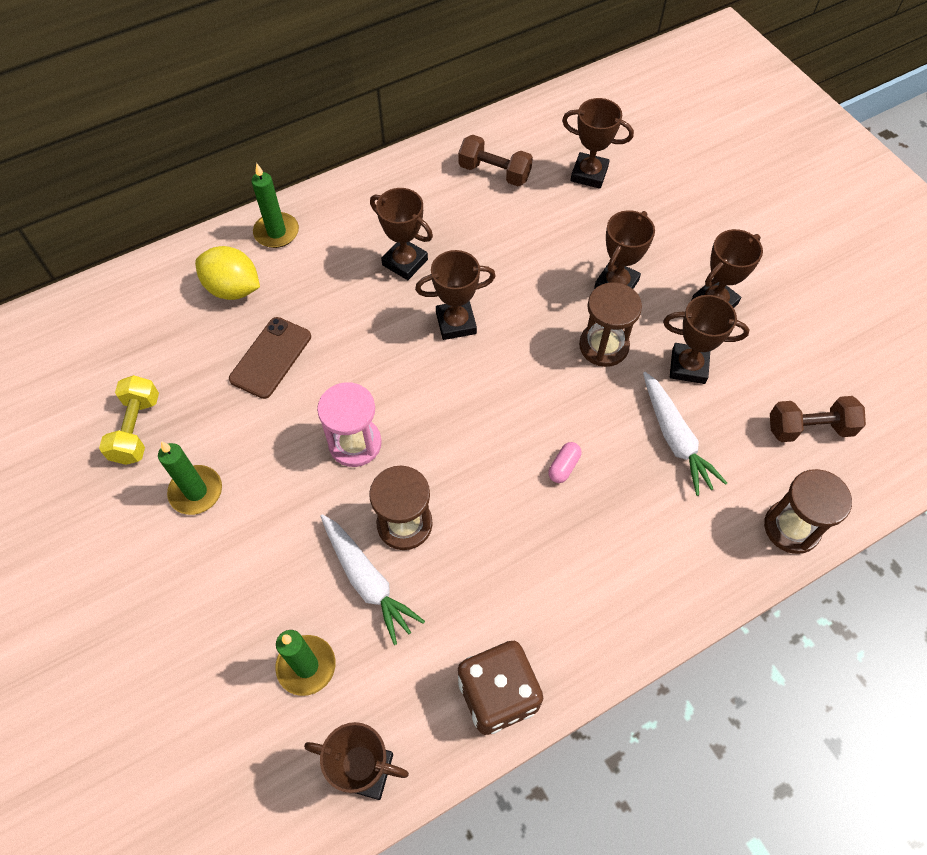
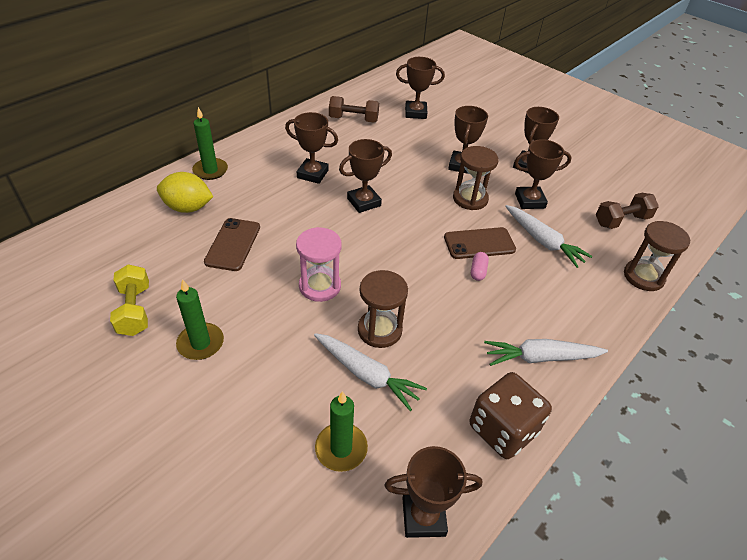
camera: 20 degrees left, 15 degrees down
none -> brown phone [444,227,516,259]
none -> white carrot [484,339,608,366]

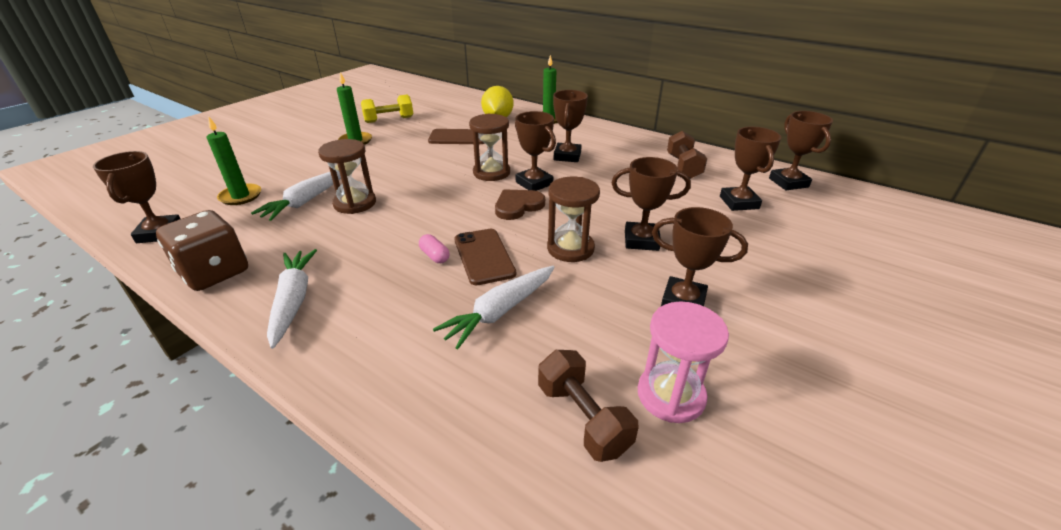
camera: 85 degrees right, 10 degrees down
pink hourglass [296,227,342,302] -> pink hourglass moved to [638,301,729,423]
pink capsule [471,252,489,281] -> pink capsule turned 45 degrees clockwise [419,234,450,263]
brown trophy [514,139,572,209] -> brown trophy moved to [769,111,833,190]
brown hourglass [624,221,690,291] -> brown hourglass moved to [469,114,510,181]
none -> brown heart [495,189,545,220]

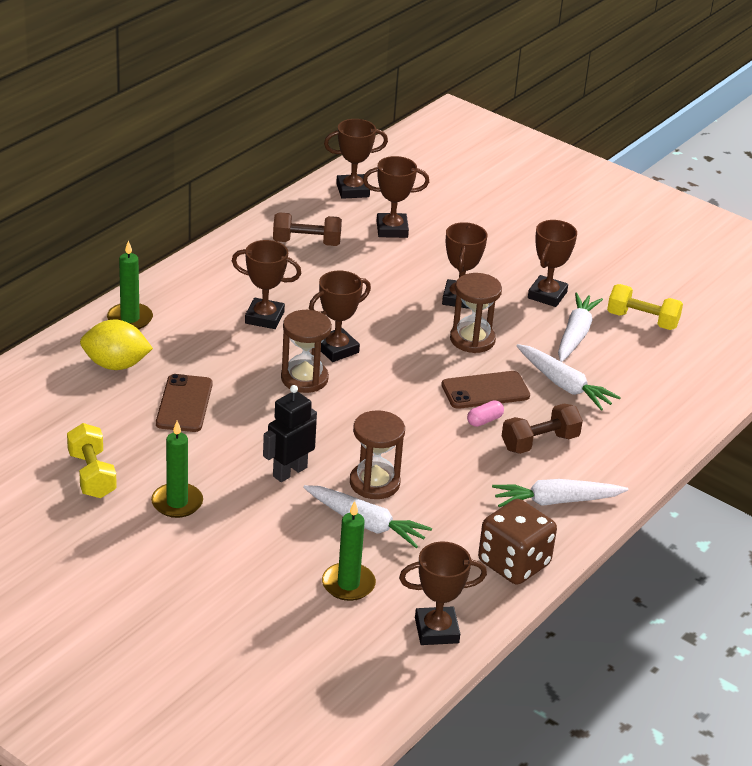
camera: 90 degrees left, 0 degrees up
brown heart [495,189,545,220] -> none
brown dumbbell [538,350,639,462] -> brown dumbbell moved to [502,404,583,454]
pink hourglass [638,301,729,423] -> yellow dumbbell [607,284,683,330]
none -> black robot [263,385,317,482]
none -> white carrot [558,292,603,362]

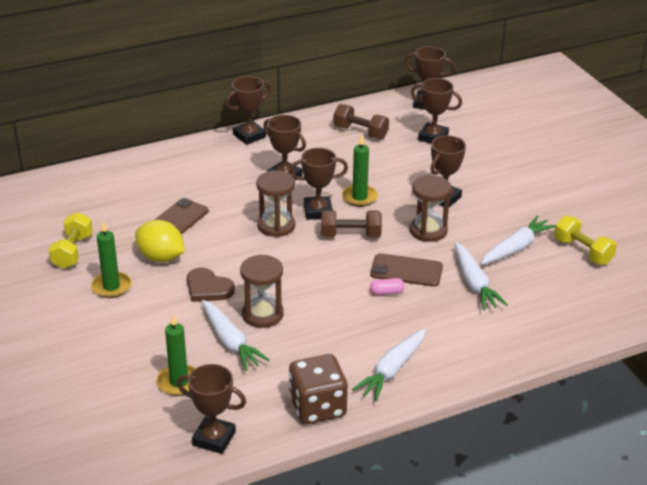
camera: 30 degrees right, 0 degrees up
yellow lemon [80,320,153,370] -> yellow lemon moved to [135,220,185,262]
green candle [107,240,153,329] -> green candle moved to [342,135,378,207]
black robot [263,385,317,482] -> brown heart [187,268,235,302]
white carrot [492,479,628,507] -> white carrot turned 75 degrees counterclockwise [352,328,426,401]
brown dumbbell [502,404,583,454] -> brown dumbbell moved to [321,210,382,237]
brown trophy [528,220,577,307] -> brown trophy moved to [225,76,271,145]

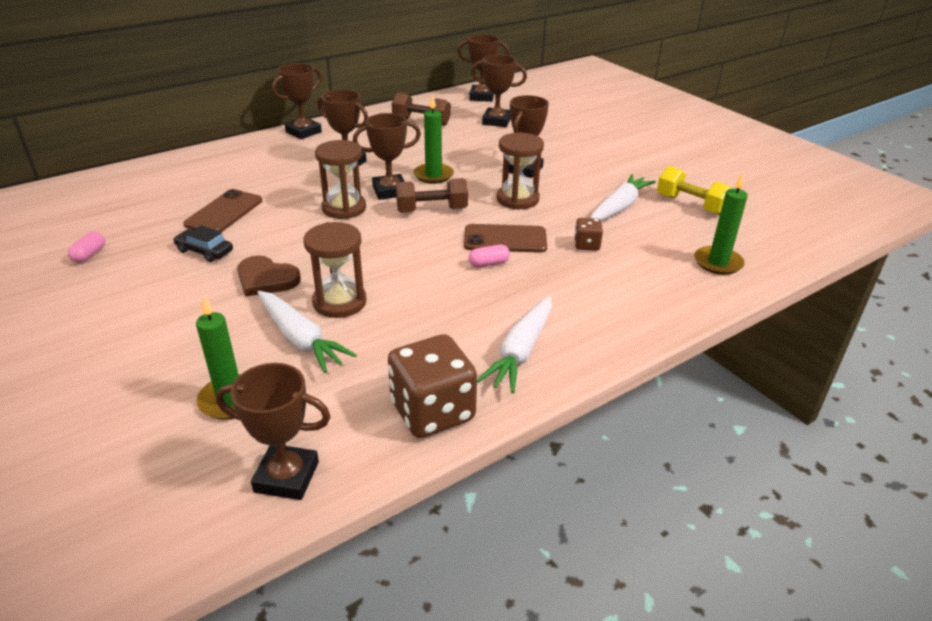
camera: 10 degrees left, 0 degrees up
yellow dumbbell [48,212,93,269] -> pink capsule [68,231,105,263]
green candle [91,221,132,298] -> green candle moved to [694,172,748,275]
yellow lemon [135,220,185,262] -> black car [173,225,233,262]
white carrot [454,242,508,310] -> brown dice [574,218,603,251]

